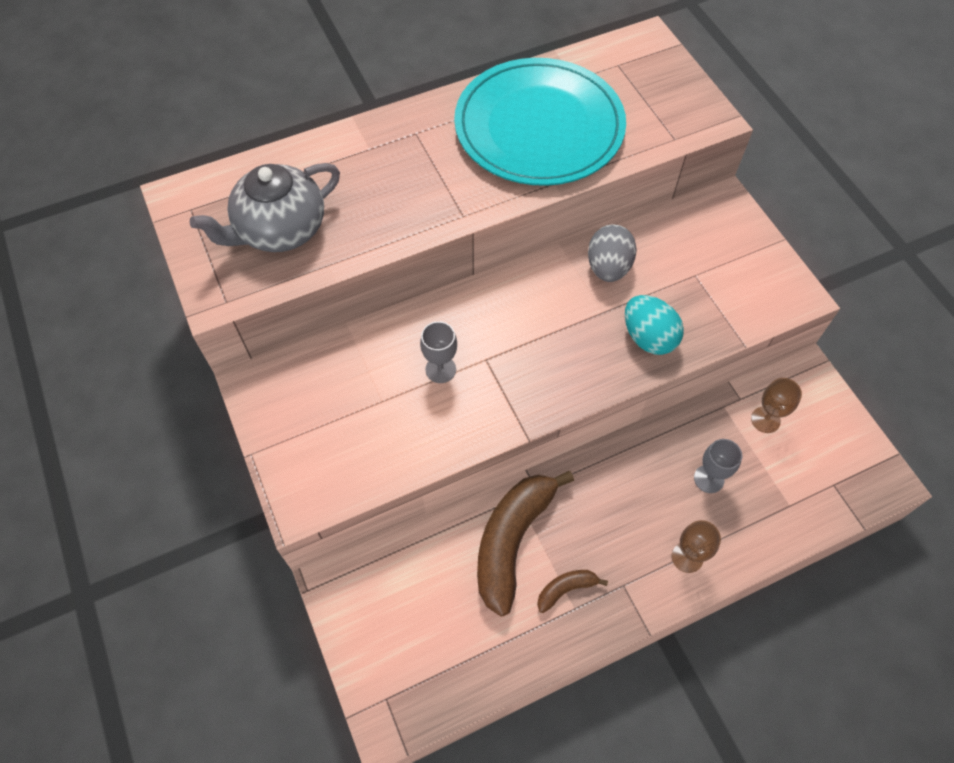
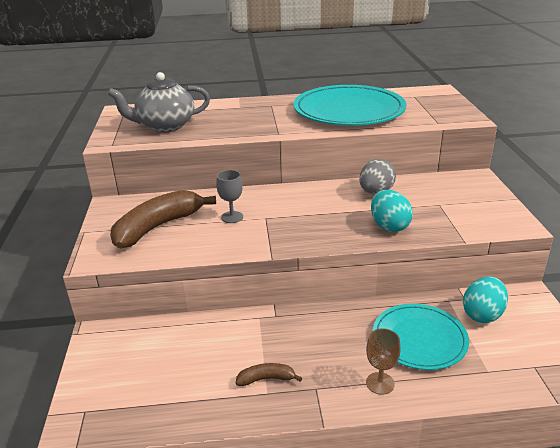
camera: 20 degrees right, 30 degrees down
brown banana [477,471,574,616] -> brown banana moved to [110,190,216,248]
grey goblet [694,439,742,493] -> turquoise plate [373,304,469,370]
brown goblet [751,378,802,433] -> turquoise egg [463,277,508,323]

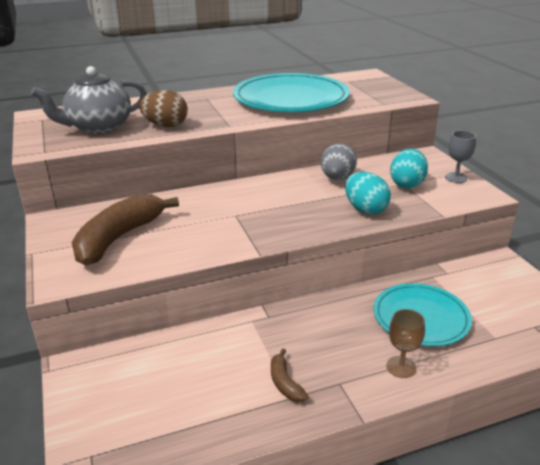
camera: 15 degrees left, 0 degrees up
grey goblet [216,170,243,223] -> grey goblet moved to [445,131,476,183]
brown banana [236,363,302,386] -> brown banana turned 90 degrees counterclockwise [271,349,308,402]
turquoise egg [463,277,508,323] -> turquoise egg moved to [390,149,428,188]
none -> brown egg [139,90,188,127]

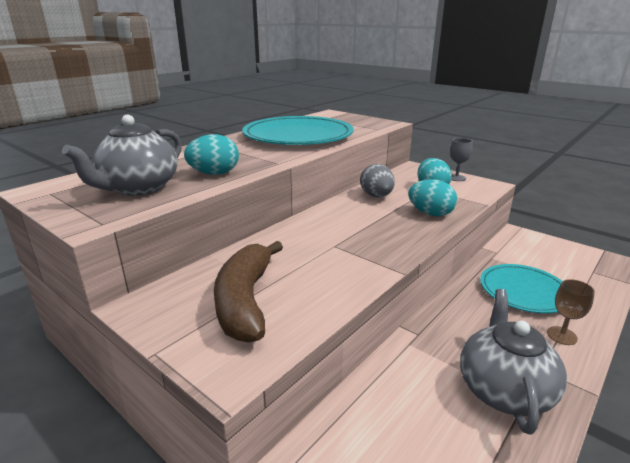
camera: 30 degrees left, 5 degrees down
brown egg [139,90,188,127] -> turquoise egg [184,134,239,175]
brown banana [271,349,308,402] -> grey teapot [460,289,567,435]

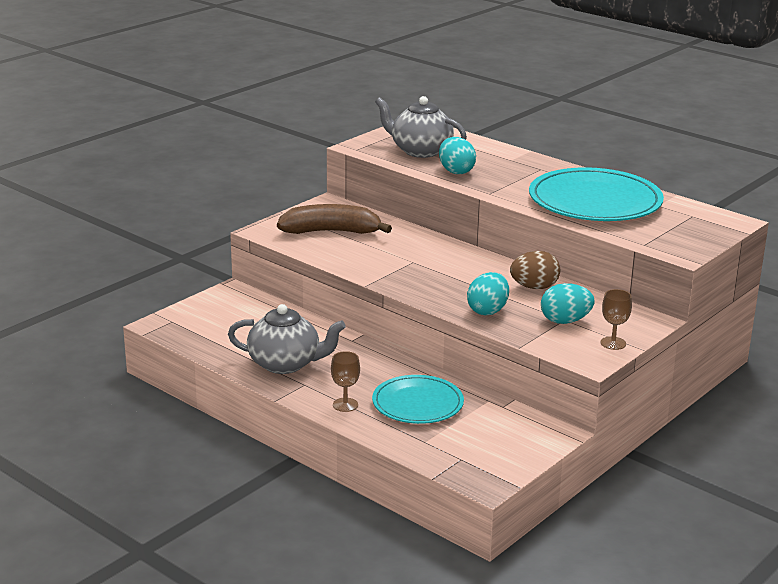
camera: 90 degrees right, 0 degrees up
grey egg [360,164,395,197] -> brown egg [510,251,560,289]
grey goblet [450,138,473,181] -> brown goblet [601,289,632,350]

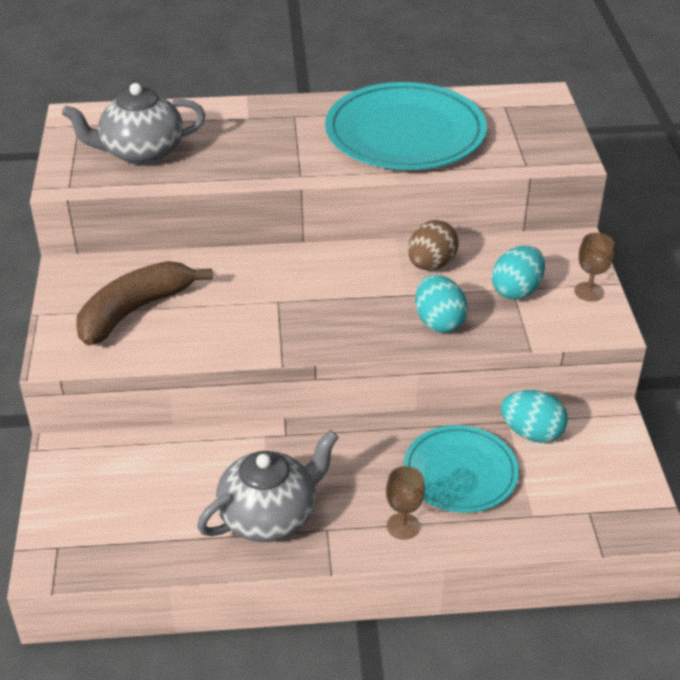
camera: 45 degrees left, 15 degrees up
turquoise egg [439,137,476,174] -> turquoise egg moved to [501,390,568,443]

